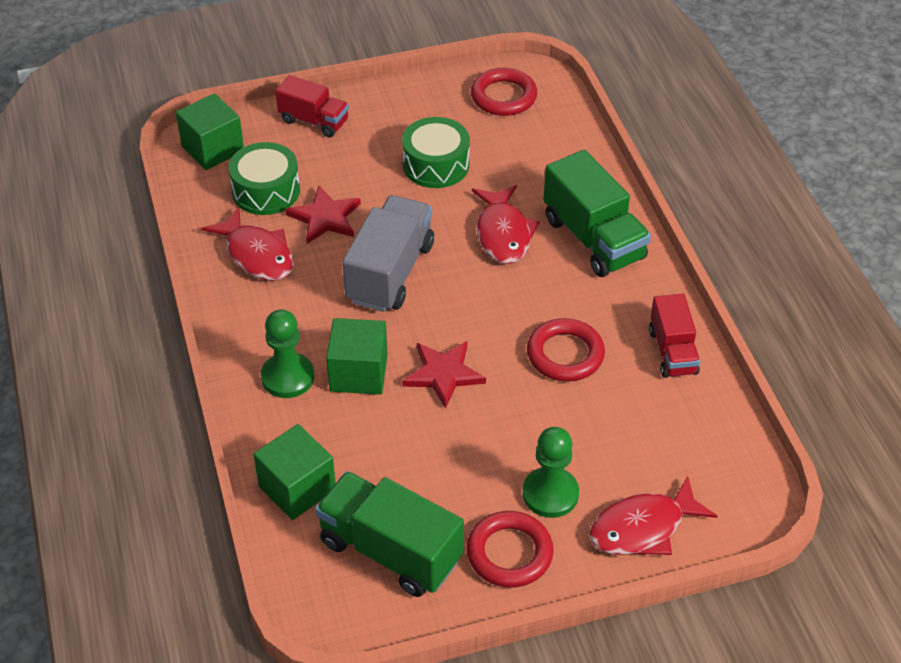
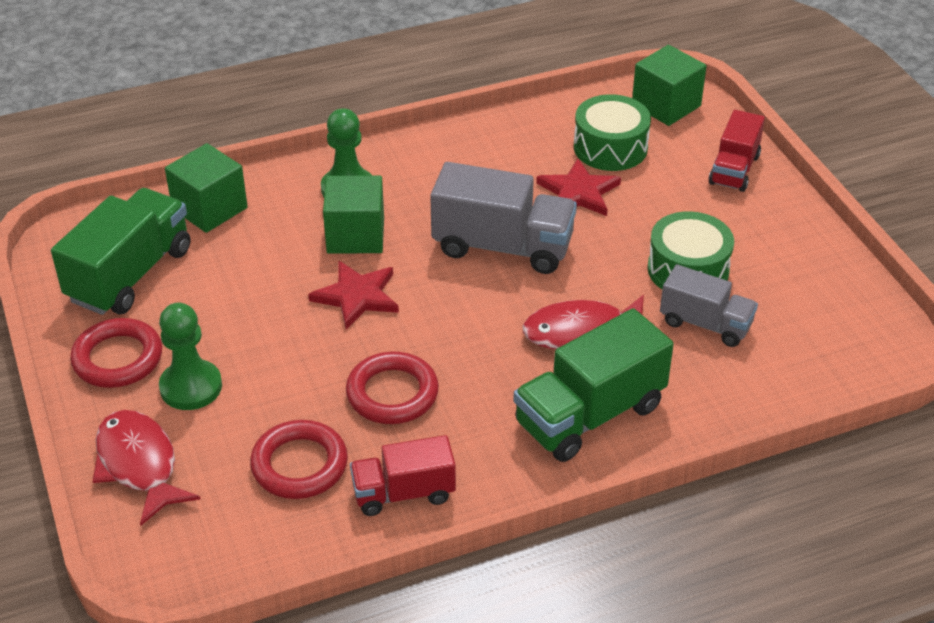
camera: 85 degrees right, 5 degrees down
red fish [201,207,294,281] -> none
red ring [471,68,537,116] -> red ring moved to [250,420,348,499]
none -> grey truck [660,264,758,347]

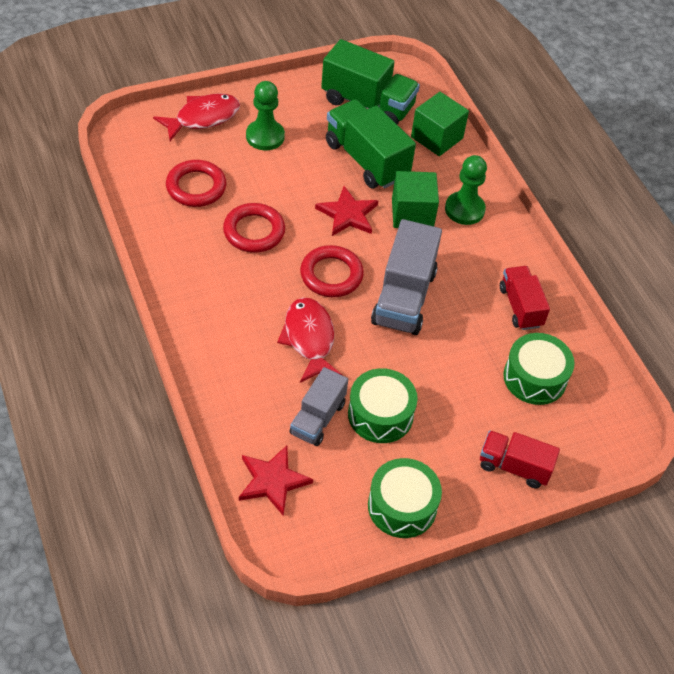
camera: 85 degrees right, 10 degrees up
red ring [70,318,162,388] -> red ring moved to [300,245,364,297]
red truck [350,435,456,516] -> red truck moved to [500,266,550,330]
green truck [513,308,674,462] -> green truck moved to [326,99,416,189]
red star [536,158,621,216] -> red star moved to [239,445,313,516]
green cube [632,45,706,126] -> none
none -> green drum [368,458,442,538]

